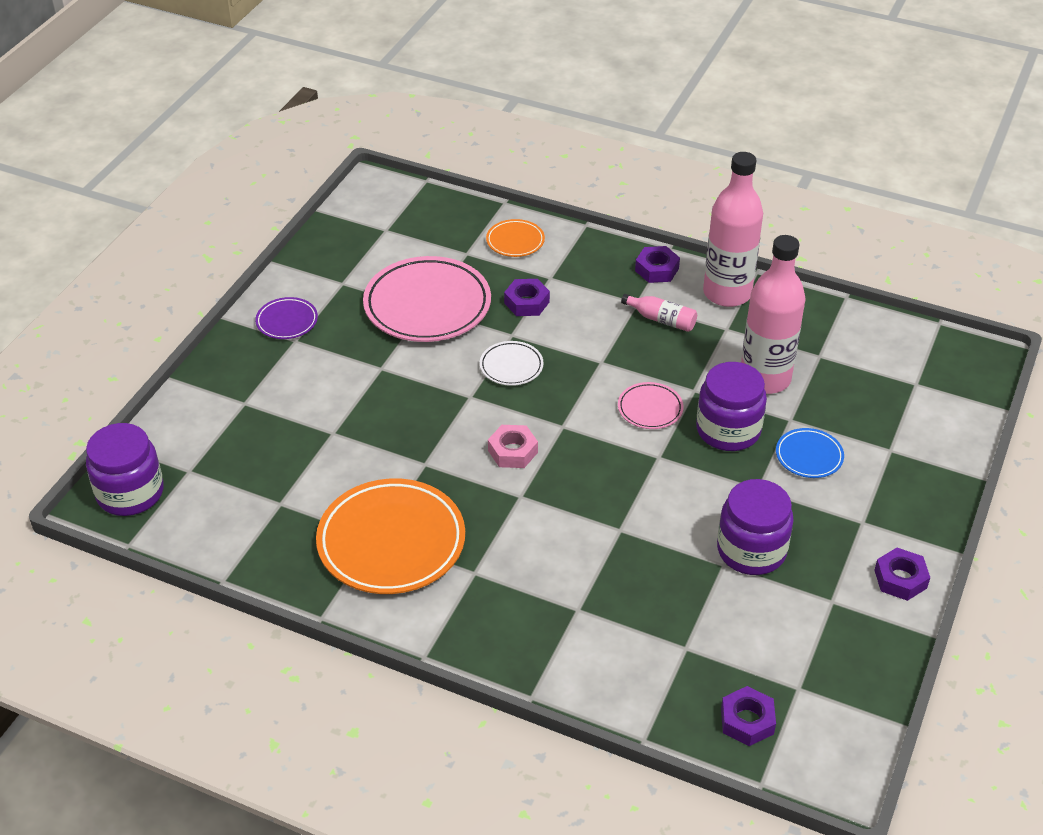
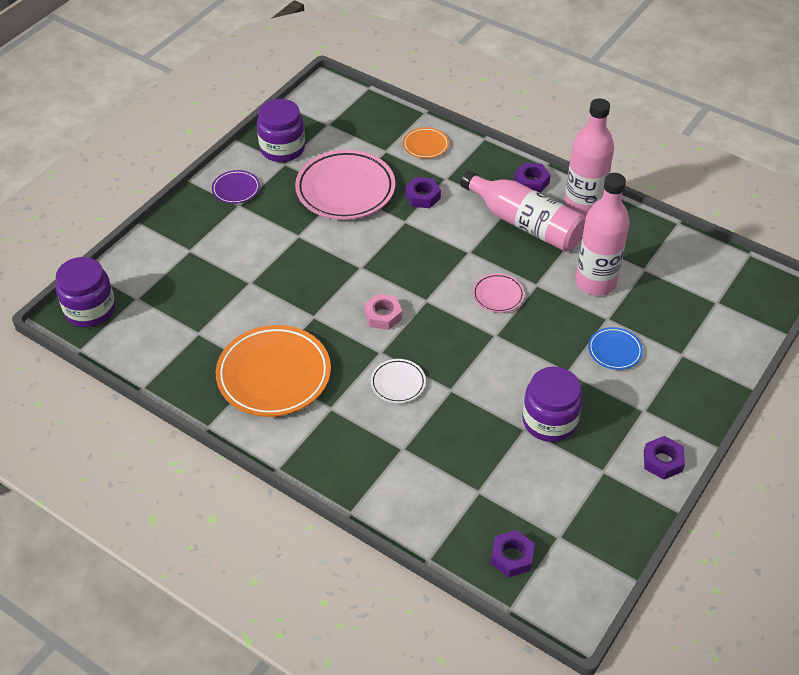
camera: 10 degrees right, 5 degrees up
white plate [480,341,544,386] -> white plate moved to [371,359,426,403]
pink bottle [621,294,697,332] -> pink bottle [460,171,585,252], size x2.19
purple jar [696,362,767,451] -> purple jar moved to [257,99,305,162]

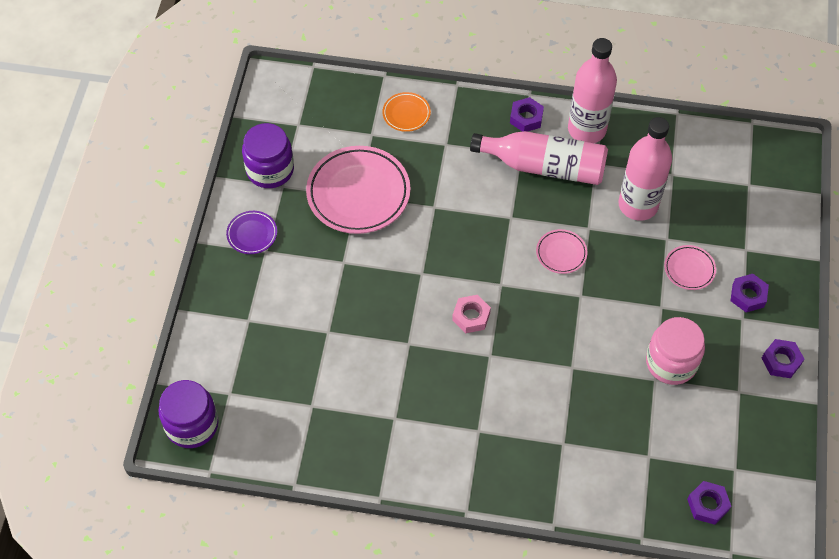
camera: 25 degrees left, 10 degrees up
orange plate [216,325,331,417] -> none
white plate [371,359,426,403] -> none
purple nut [405,177,441,208] -> purple nut moved to [731,274,769,313]
purple jar [522,367,583,442] -> pink jar [646,317,705,385]
blue plate [588,327,643,370] -> pink plate [664,245,716,290]

